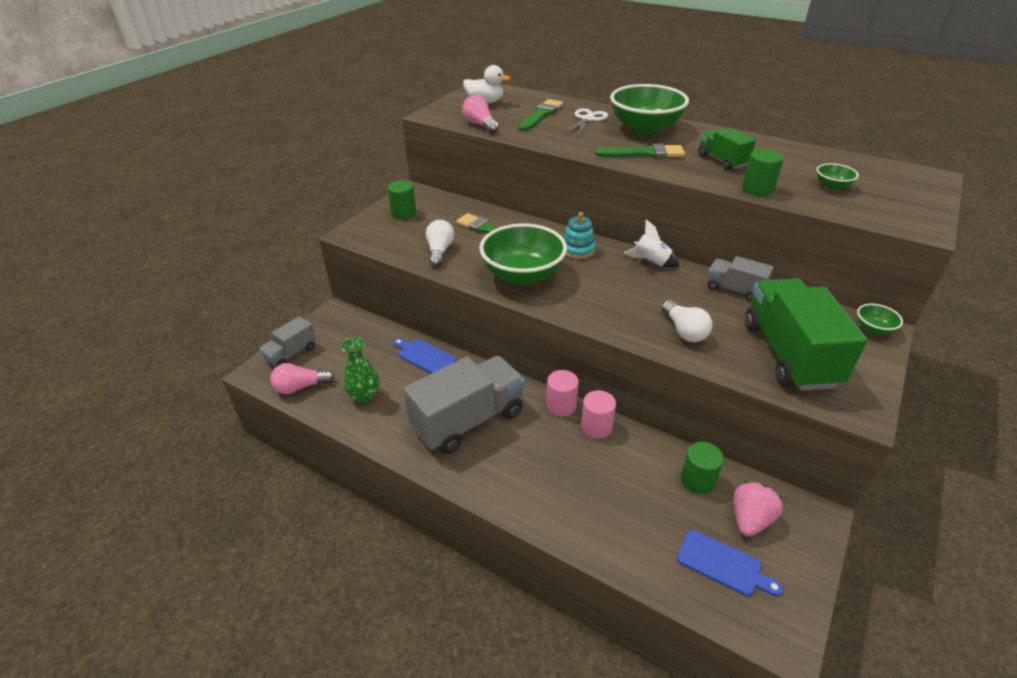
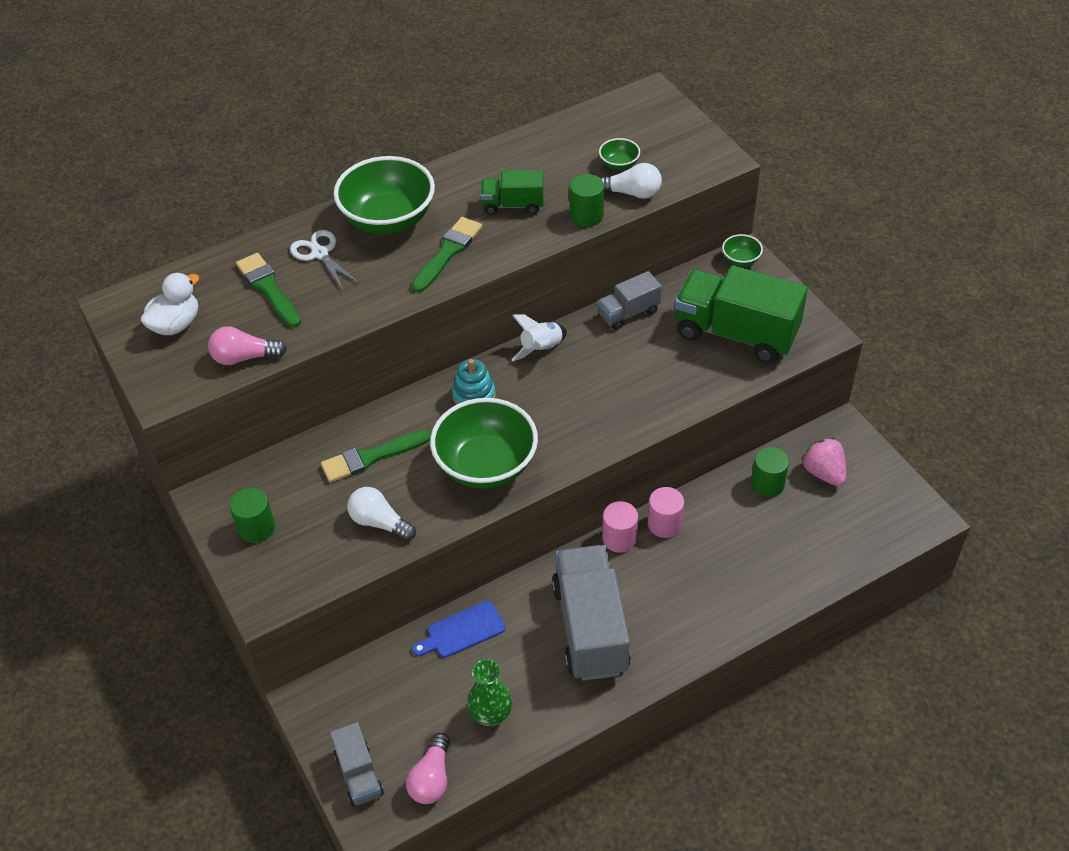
camera: 60 degrees left, 10 degrees up
white light bulb [662,300,712,342] -> white light bulb moved to [599,163,662,199]
blue cutting board [677,530,783,596] -> none

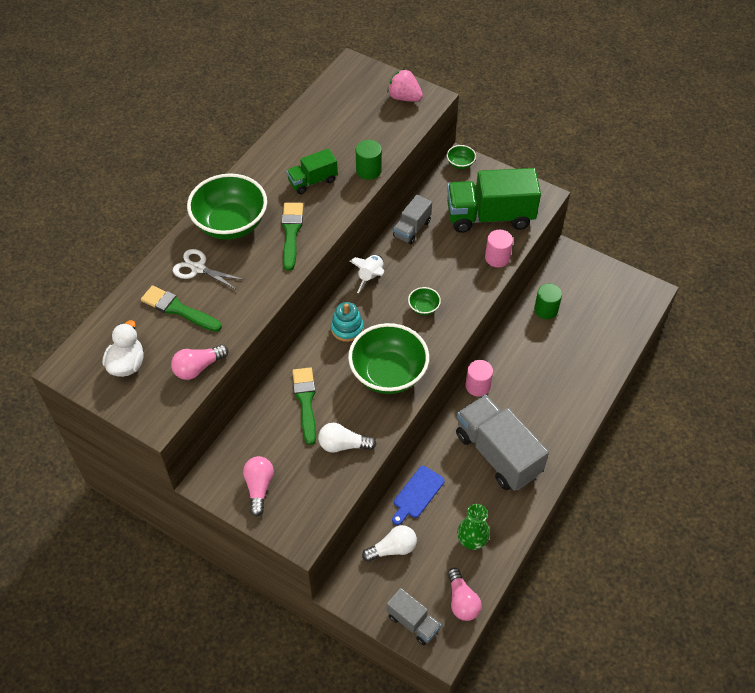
camera: 30 degrees left, 5 degrees up
green cylinder [230,488,275,543] -> pink light bulb [243,456,274,516]
green brush [321,430,431,482] -> green brush turned 135 degrees clockwise [292,367,316,445]
green bowl [599,138,640,170] -> green bowl moved to [408,287,441,315]
white light bulb [599,163,662,199] -> white light bulb moved to [362,525,417,562]
pink cylinder [648,487,684,538] -> pink cylinder moved to [485,230,513,267]
pink strawberry [801,438,846,486] -> pink strawberry moved to [387,69,423,102]

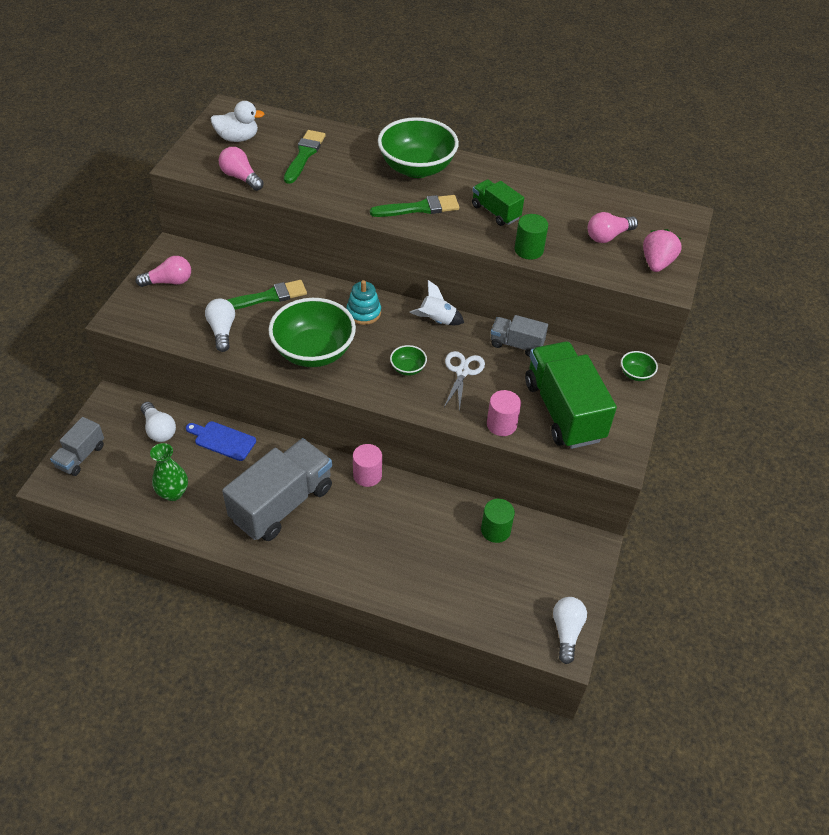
camera: 75 degrees right, 5 degrees down
white scissors [173,249,244,290] -> white scissors moved to [444,351,485,412]
pink light bulb [447,568,481,621] -> pink light bulb moved to [588,212,638,243]
none -> white light bulb [553,597,587,664]

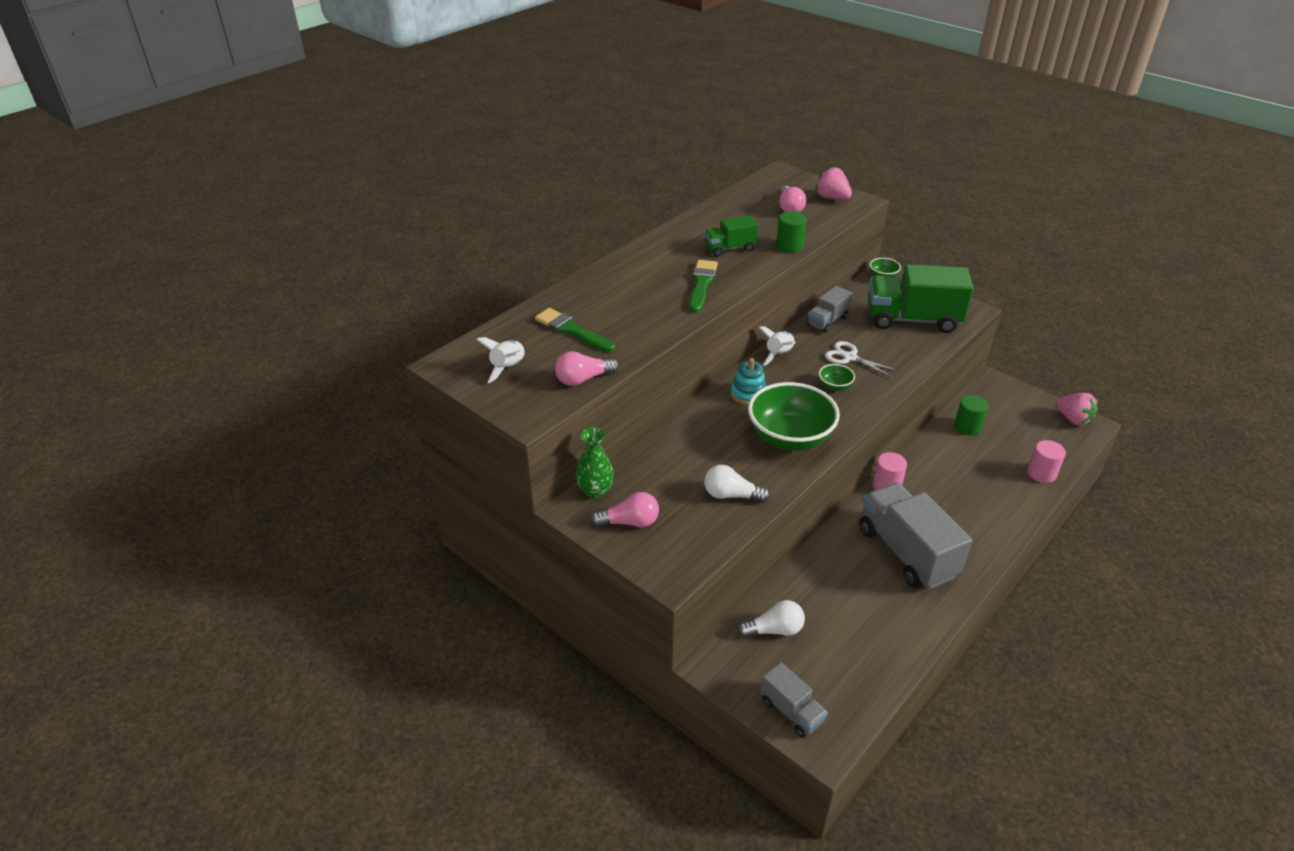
camera: 65 degrees left, 10 degrees down
pink light bulb [136,256,191,287] -> pink light bulb turned 75 degrees clockwise [590,492,659,527]
green vase [150,443,188,501] -> green vase moved to [576,427,614,499]
blue cutting board [186,421,256,461] -> none
white duck [211,101,264,142] -> white rocket [476,337,525,383]
green brush [228,280,307,310] -> none
green bowl [378,117,459,178] -> none
pink cylinder [487,390,521,436] -> pink cylinder moved to [1028,440,1066,483]
white light bulb [553,597,587,664] -> pink strawberry [1056,393,1098,426]

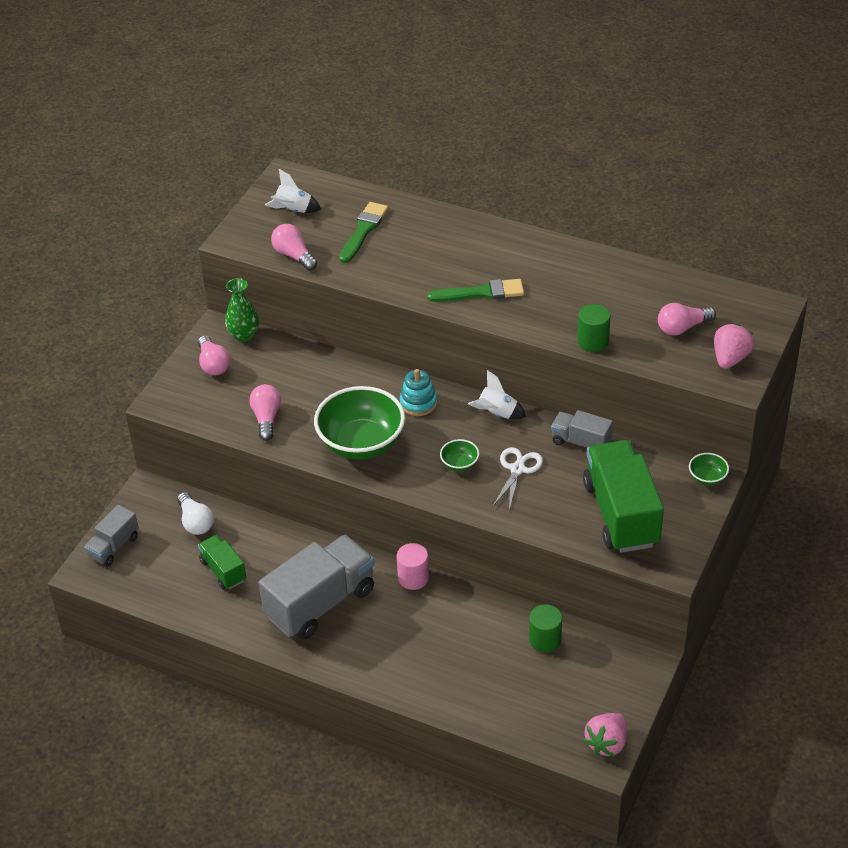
camera: 75 degrees right, 5 degrees up
green truck [704,216,759,257] -> green truck moved to [198,535,246,590]
white light bulb [704,465,770,503] -> pink light bulb [249,384,281,441]
pink cylinder [1028,440,1066,483] -> none

